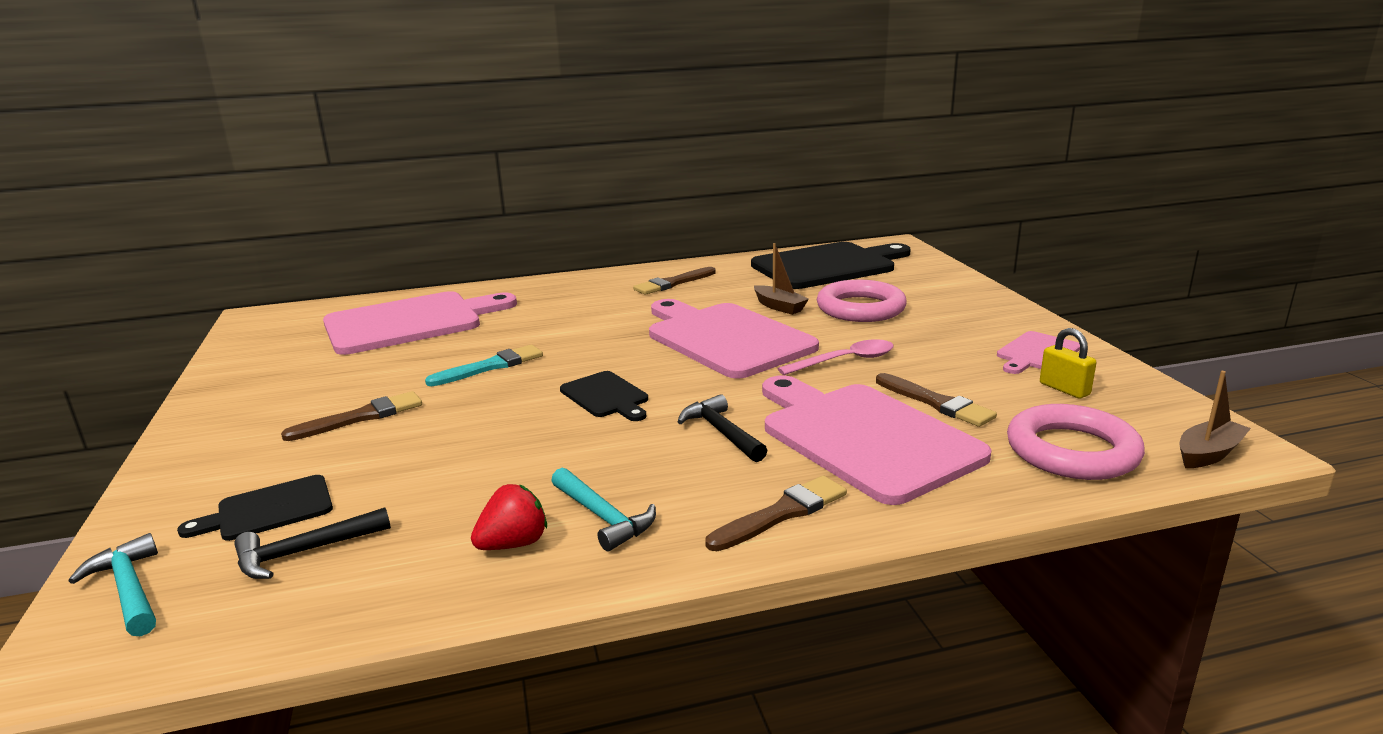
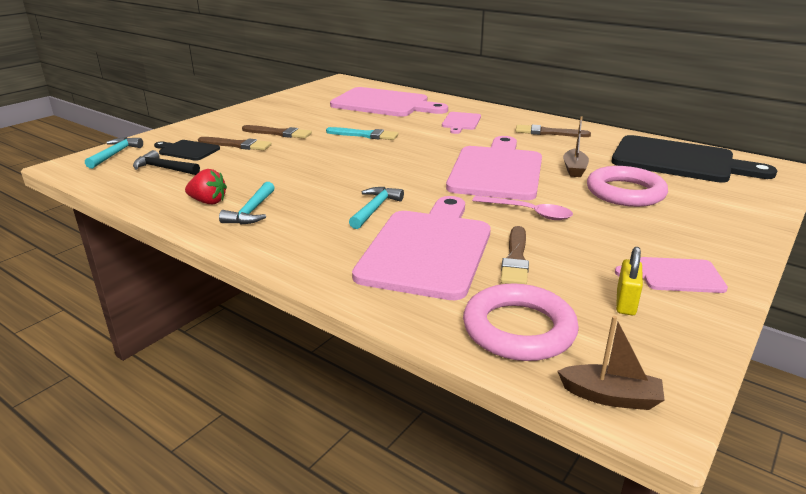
camera: 50 degrees right, 5 degrees up
black cutting board [560,371,648,421] -> none
black hammer [678,394,768,462] -> turquoise hammer [349,187,404,229]
brown brush [705,476,847,551] -> brown brush moved to [198,137,272,150]
none -> pink cutting board [442,112,481,134]

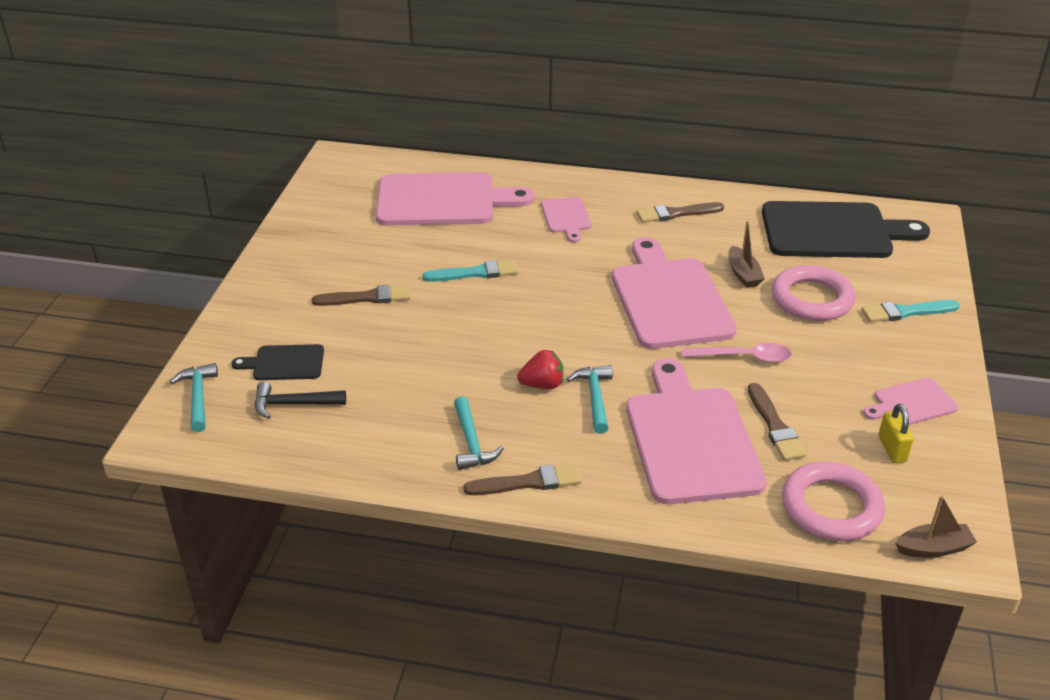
camera: 25 degrees left, 10 degrees up
red strawberry [185,169,227,204] -> red strawberry moved to [517,350,564,389]
brown brush [198,137,272,150] -> brown brush moved to [463,464,582,495]
none -> turquoise brush [861,300,960,322]

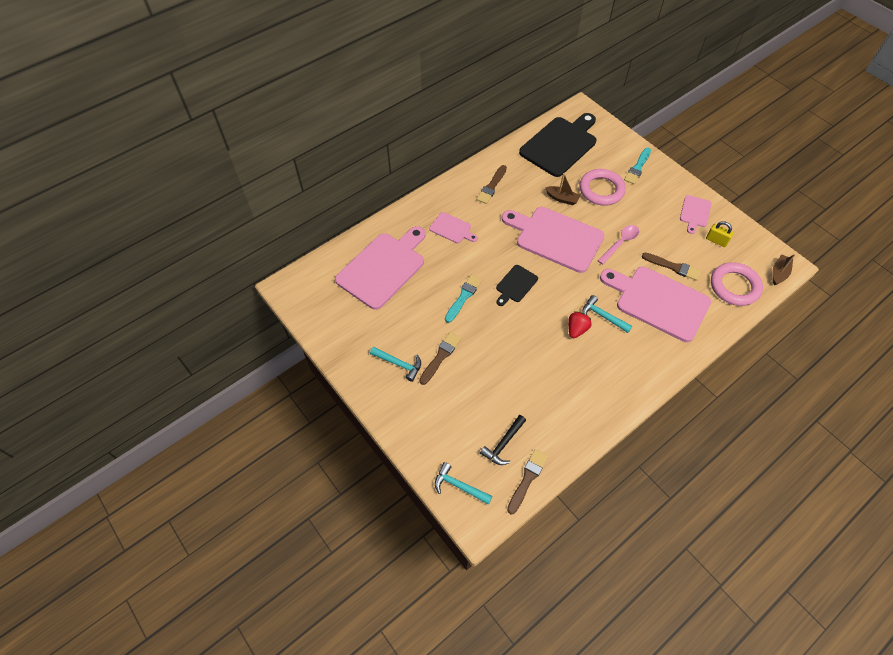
camera: 50 degrees left, 20 degrees up
black cutting board [231,344,324,380] -> black cutting board moved to [496,265,538,306]
turquoise hammer [454,396,504,470] -> turquoise hammer moved to [370,347,421,382]
brown brush [463,464,582,495] -> brown brush moved to [507,449,548,514]

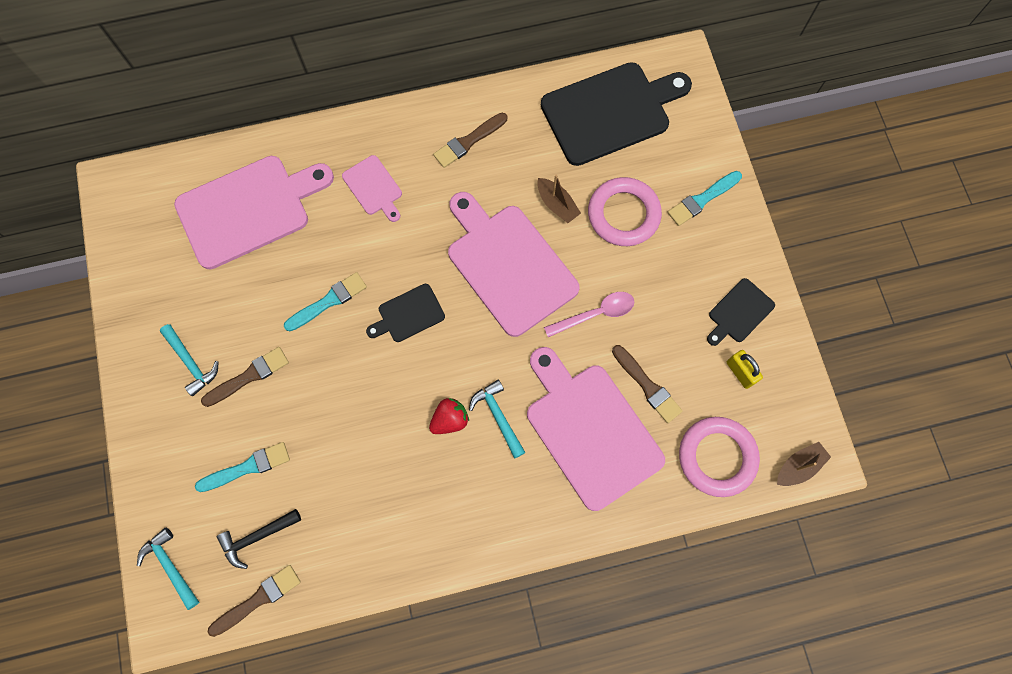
camera: 25 degrees right, 15 degrees up
pink cutting board [680,195,712,234] -> black cutting board [707,278,775,346]
none -> turquoise brush [195,442,290,492]

